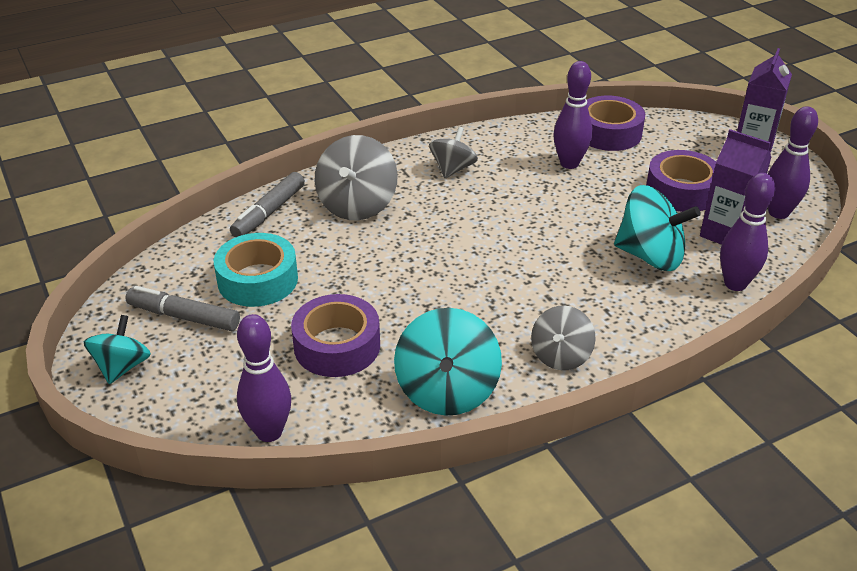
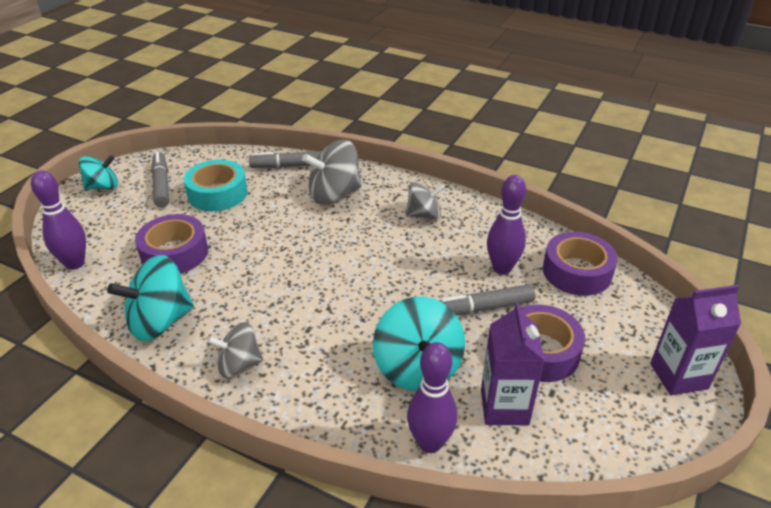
camera: 55 degrees right, 0 degrees up
purple bowling pin [768,106,818,219] -> none
none -> grey marker [440,284,536,315]

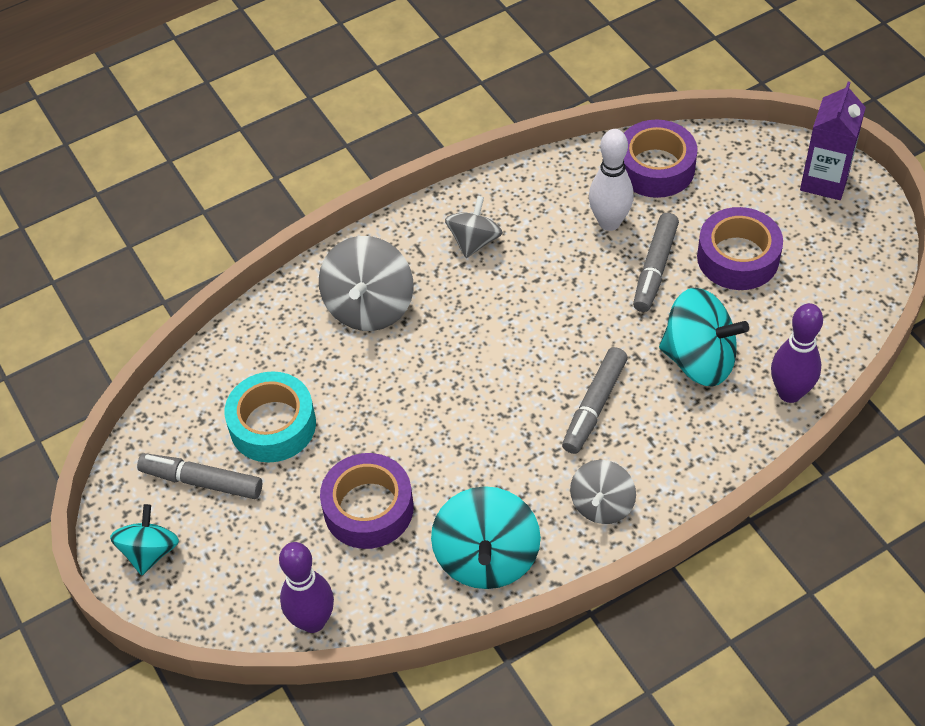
camera: 55 degrees left, 15 degrees up
grey marker [249,151,322,168] -> grey marker moved to [562,347,628,454]
purple carton [481,302,545,425] -> none
purple bowling pin [487,175,526,275] -> white bowling pin [589,129,634,231]

